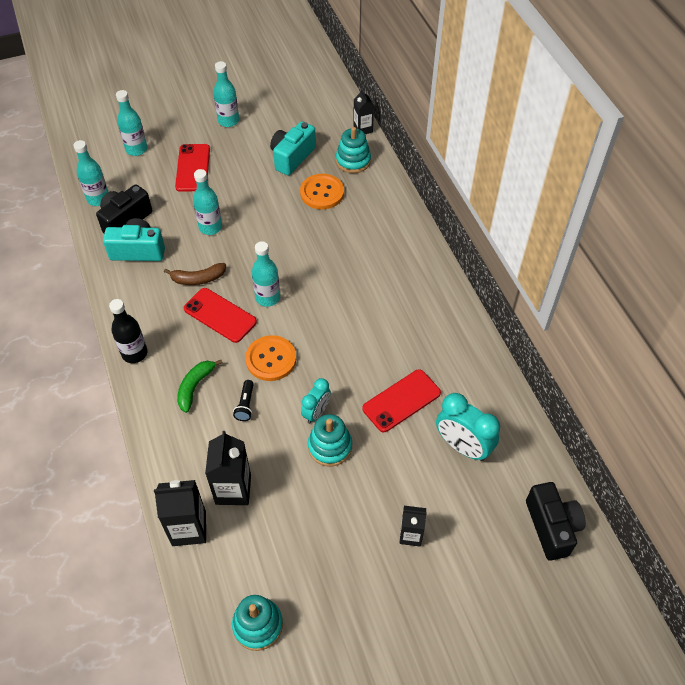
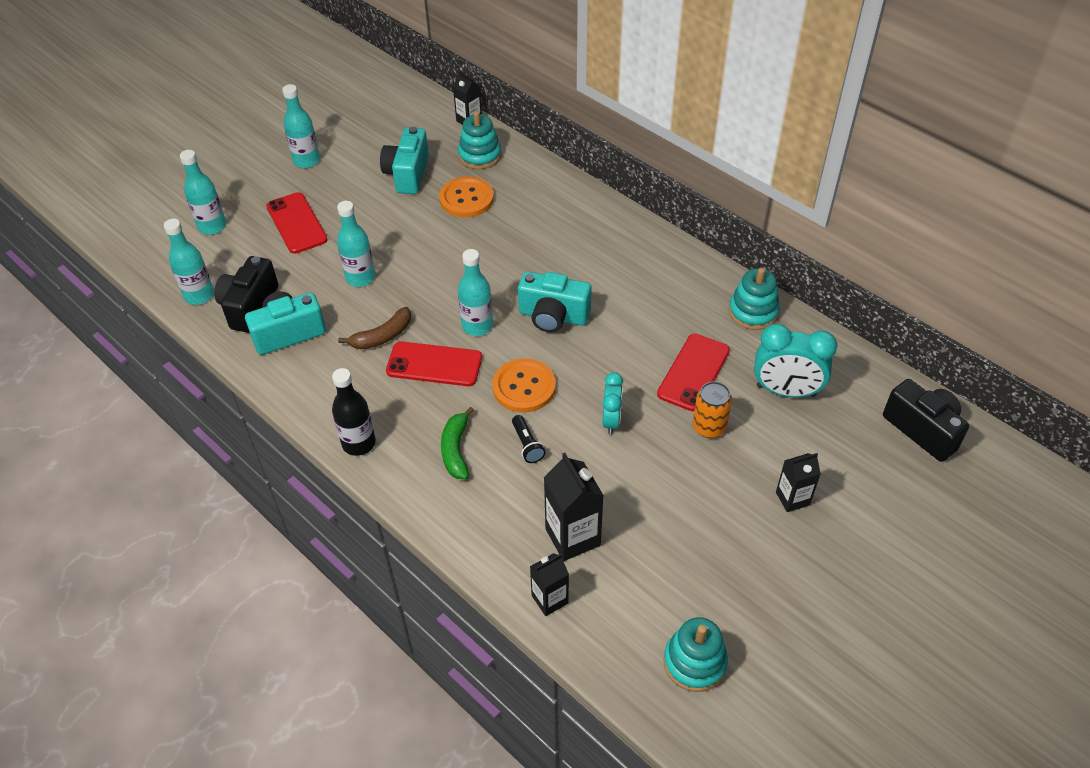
camera: 25 degrees left, 5 degrees down
black carton [154,480,206,546] -> black carton [530,553,569,616], size x0.62
turquoise stacking toy [308,414,352,466] -> turquoise stacking toy moved to [729,268,780,330]
none -> turquoise camera [518,271,592,333]
none -> orange can [693,381,732,438]

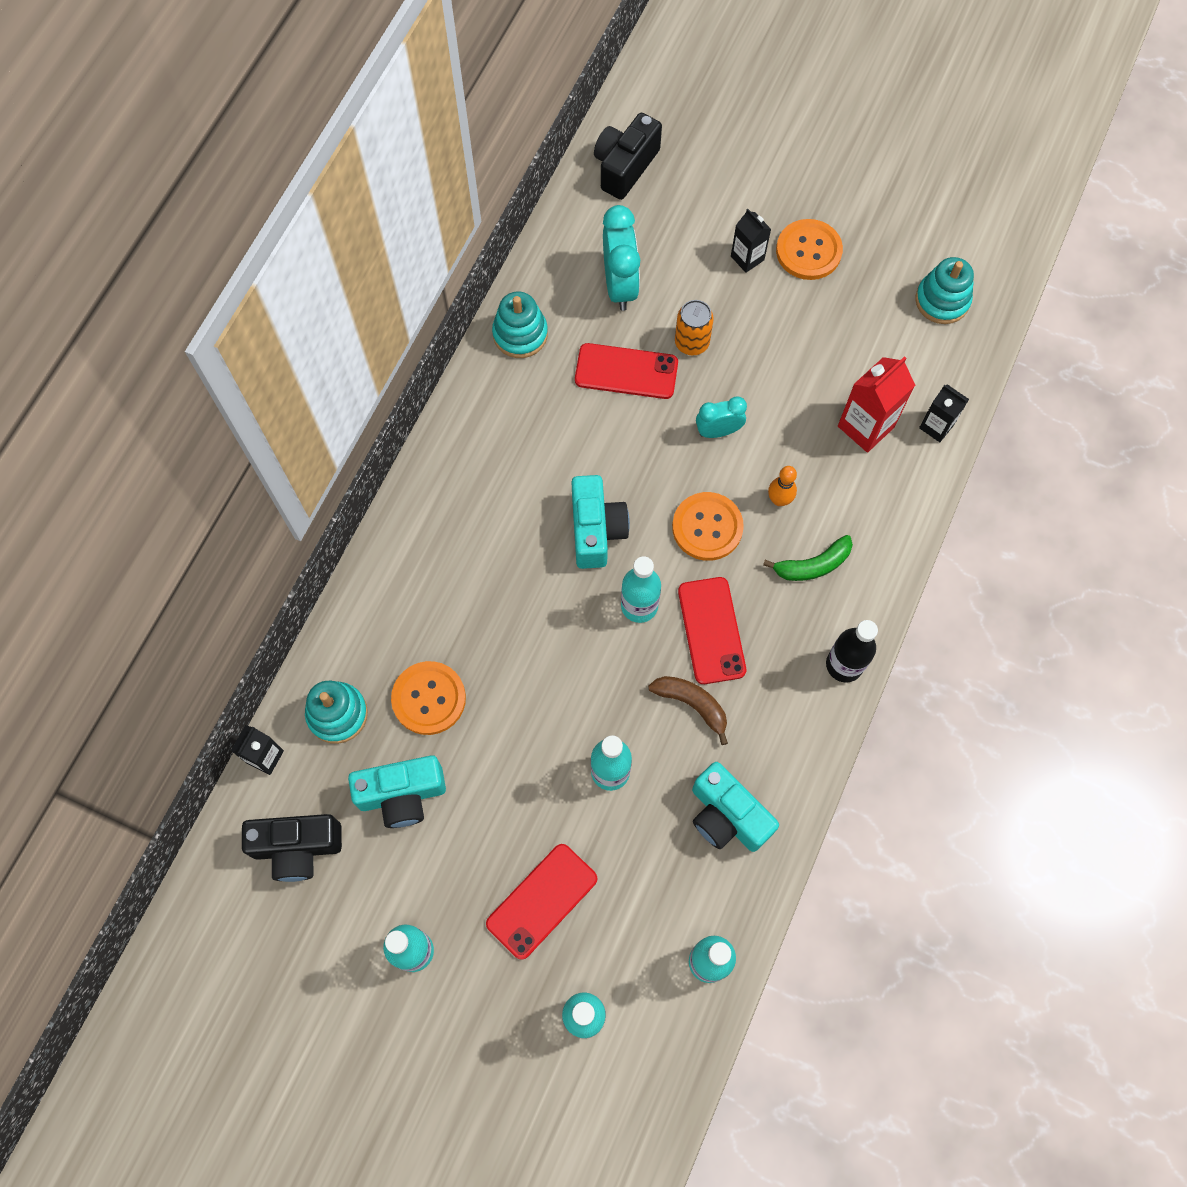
camera: 110 degrees left, 20 degrees up
black camera [214,256,278,333] -> black camera moved to [242,814,342,882]
black flashlight [512,415,546,463] -> orange bowling pin [768,466,797,506]
black carton [544,453,604,561] -> red carton [838,356,915,453]
none -> orange button [776,219,843,280]

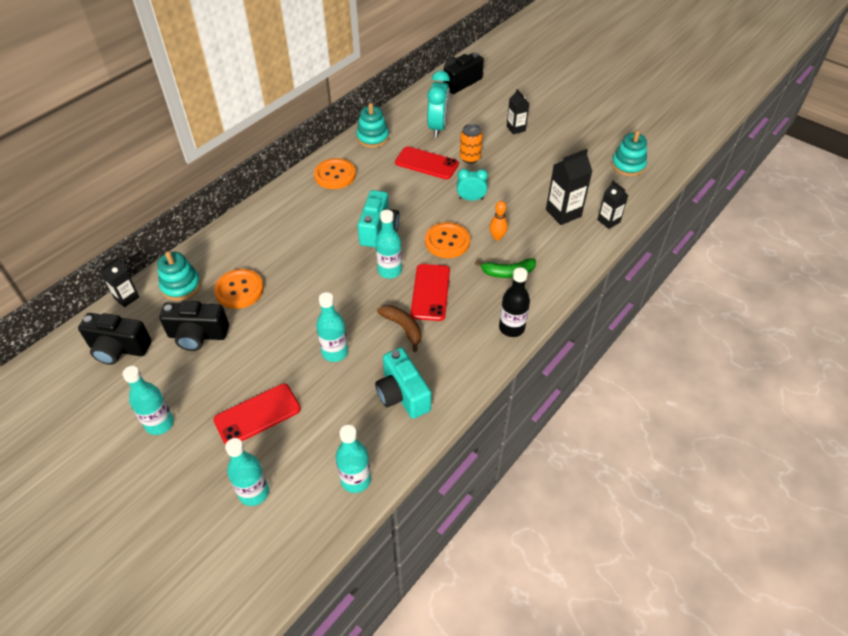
camera: 15 degrees right, 20 degrees down
turquoise camera [348,755,446,828] -> black camera [159,301,229,351]
orange button [776,219,843,280] -> orange button moved to [314,158,356,189]
red carton [838,356,915,453] -> black carton [546,149,593,225]

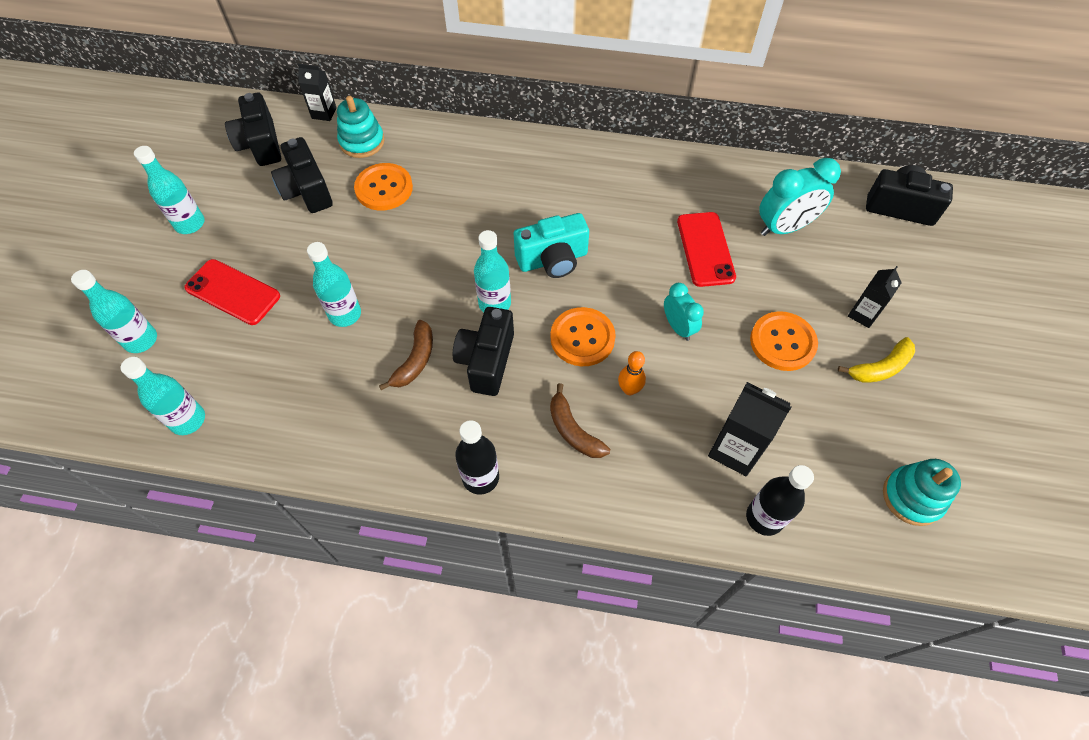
camera: 60 degrees right, 10 degrees up
orange button [314,158,356,189] -> orange button moved to [750,311,818,371]
turquoise stacking toy [356,103,389,148] -> none
turquoise camera [375,347,431,419] -> none
red phone [410,264,450,321] -> black camera [453,307,514,396]
orange can [460,124,483,163] -> none
green banana [475,258,536,278] -> brown banana [550,383,610,458]
black carton [597,181,628,229] -> black bottle [746,465,814,536]
none -> yellow banana [838,337,915,383]

